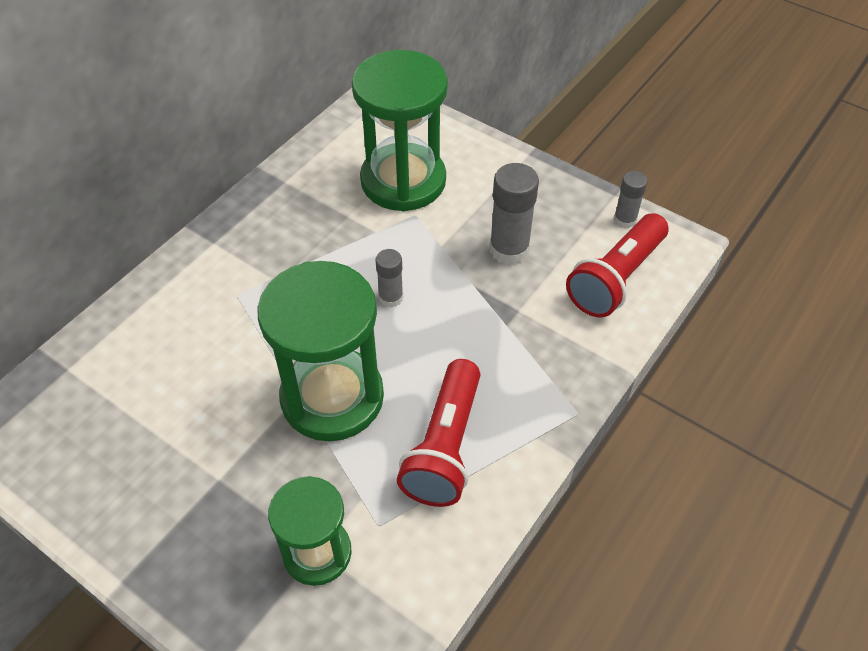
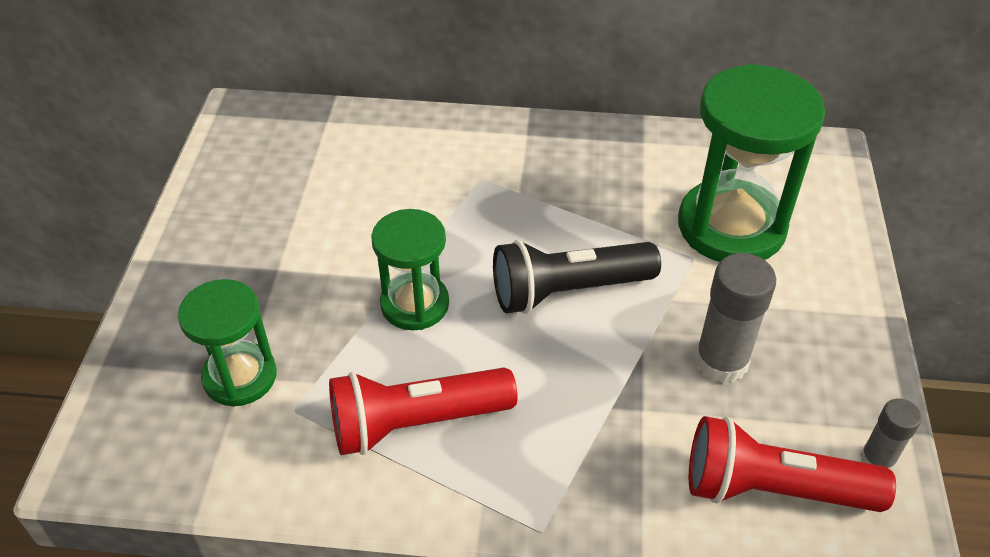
camera: 60 degrees right, 5 degrees down
green hourglass [257,261,384,441] -> green hourglass [371,209,449,330], size x0.60
grey glue stick [376,249,403,308] -> black flashlight [493,240,661,314]

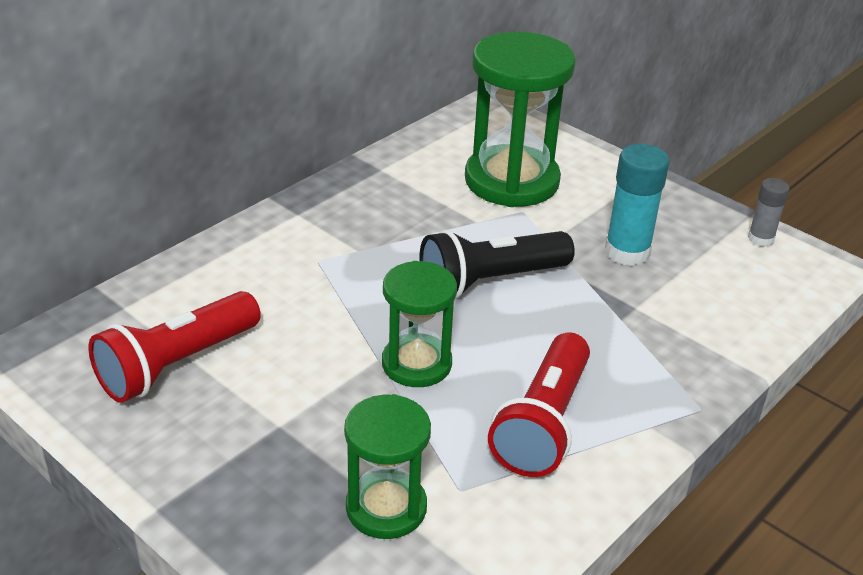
camera: 55 degrees left, 10 degrees down
black flashlight [493,240,661,314] -> black flashlight turned 45 degrees clockwise [420,230,575,299]
red flashlight [689,416,896,512] -> red flashlight moved to [89,291,261,403]
grey glue stick [695,253,776,384] -> turquoise glue stick [605,144,669,266]

